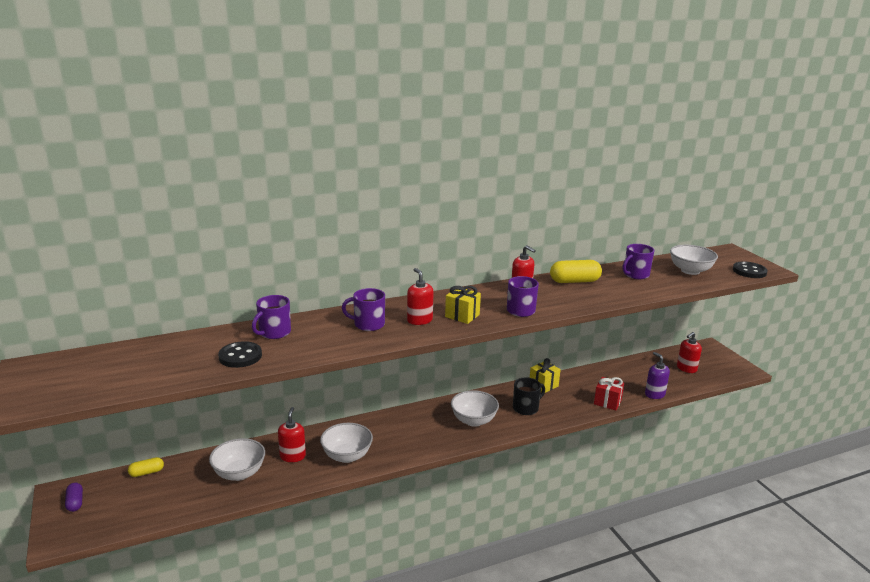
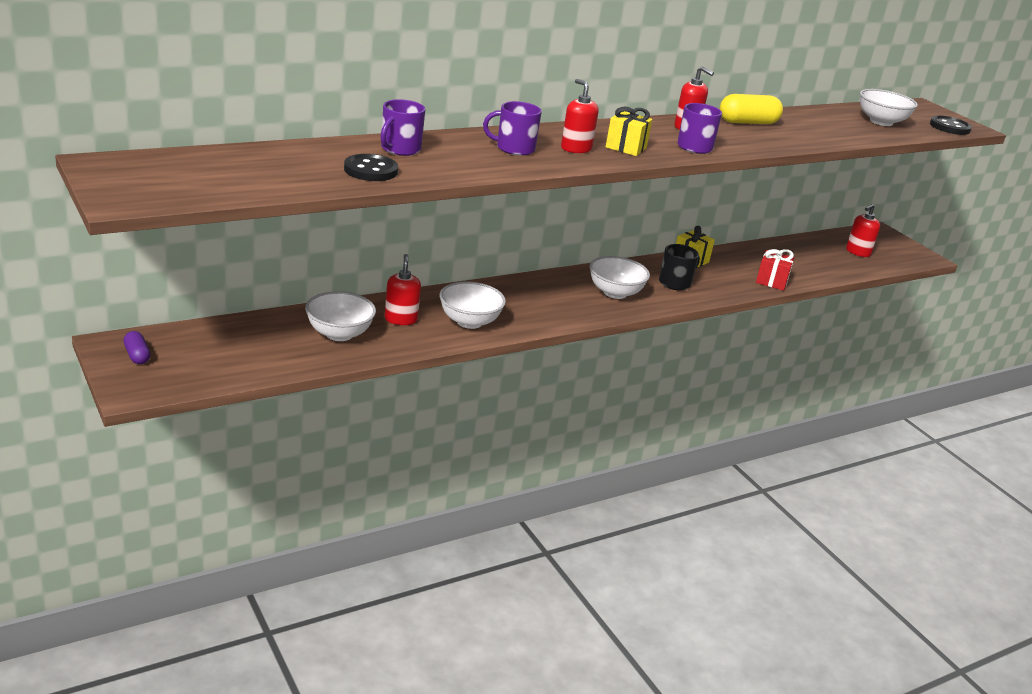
camera: 10 degrees left, 5 degrees up
yellow capsule [128,457,164,477] -> none
purple mug [623,244,655,279] -> none
purple soap dispenser [645,352,670,399] -> none

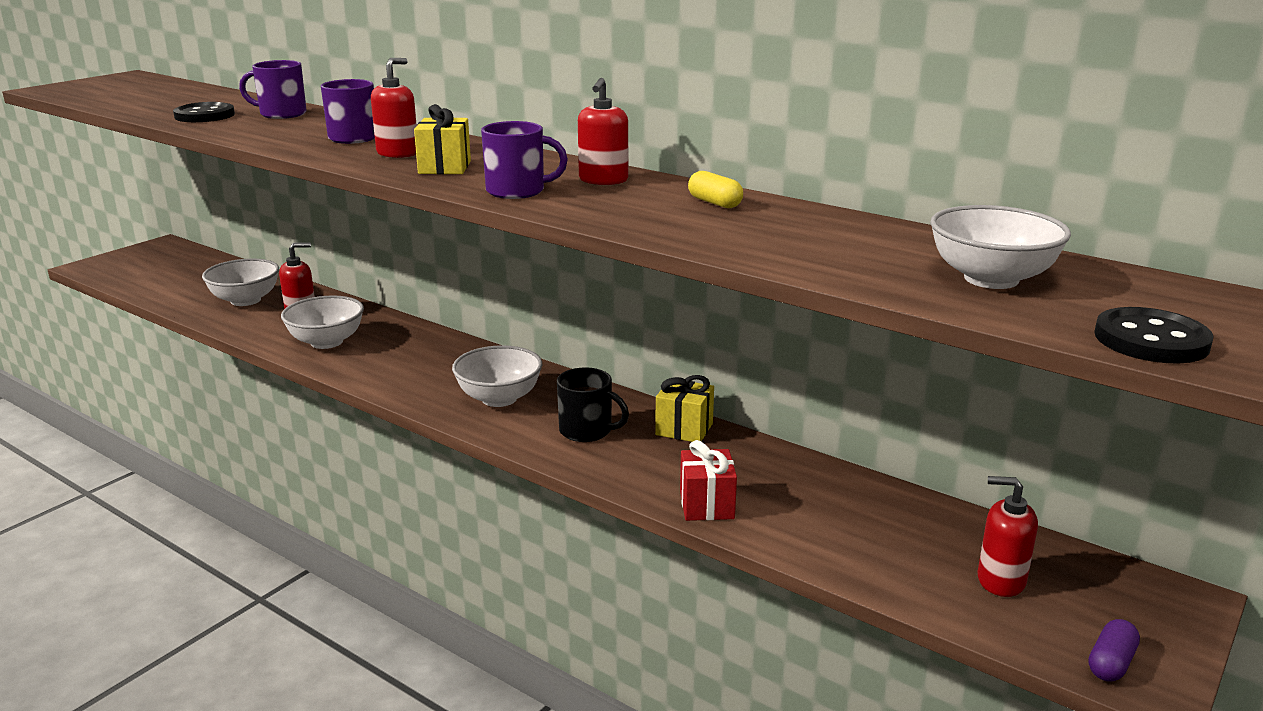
camera: 70 degrees right, 5 degrees down
purple capsule [123,331,151,364] -> purple capsule moved to [1088,619,1140,682]
yellow capsule [720,94,783,124] -> yellow capsule [688,171,743,208], size x0.57

